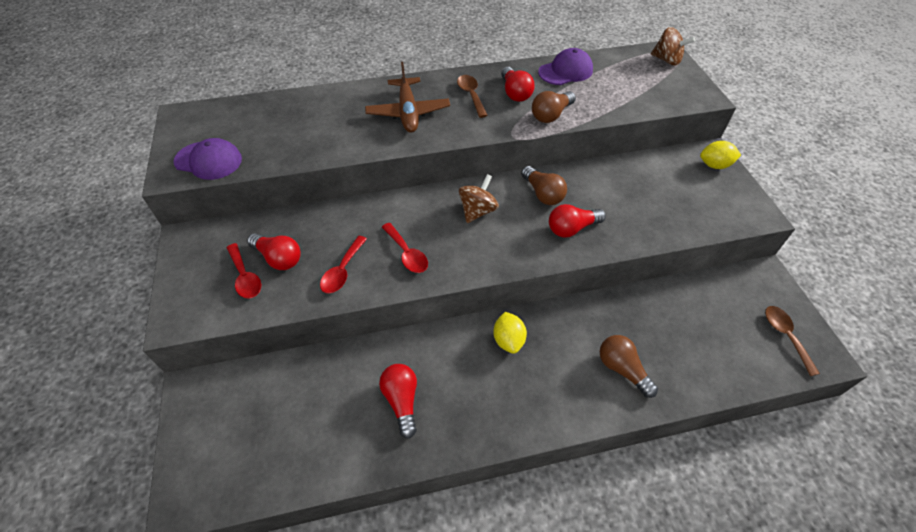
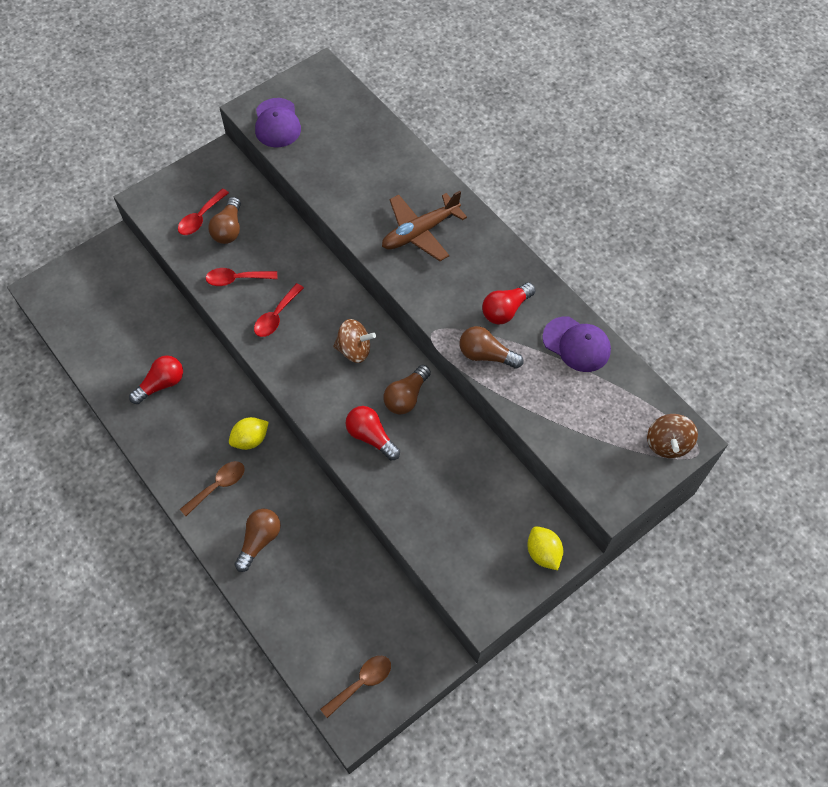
camera: 65 degrees right, 10 degrees up
red light bulb [247,233,301,270] -> brown light bulb [208,197,241,244]
brown spoon [457,75,488,118] -> brown spoon moved to [180,461,245,516]

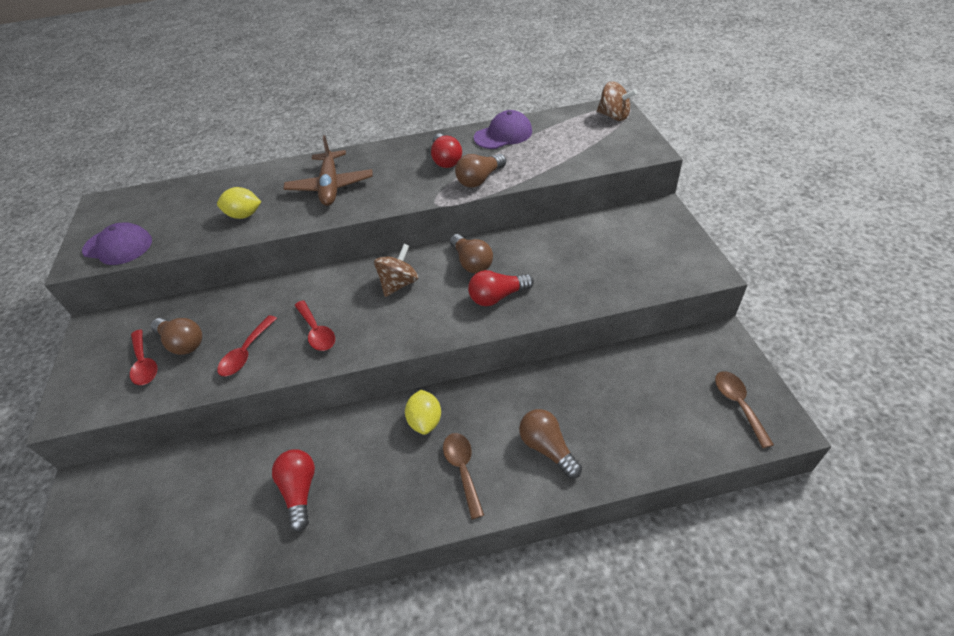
camera: 60 degrees left, 15 degrees down
yellow lemon [527,526,563,570] -> yellow lemon moved to [217,187,261,219]

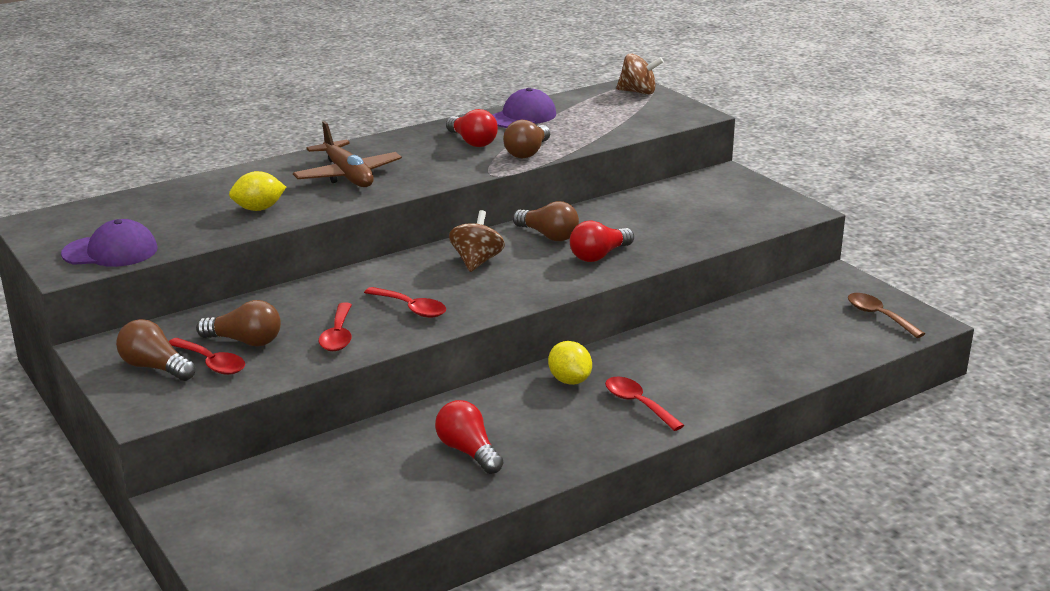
camera: 25 degrees left, 20 degrees down
brown spoon [443,433,484,520] -> red spoon [605,377,685,431]
brown light bulb [519,409,582,478] -> brown light bulb moved to [116,319,196,381]

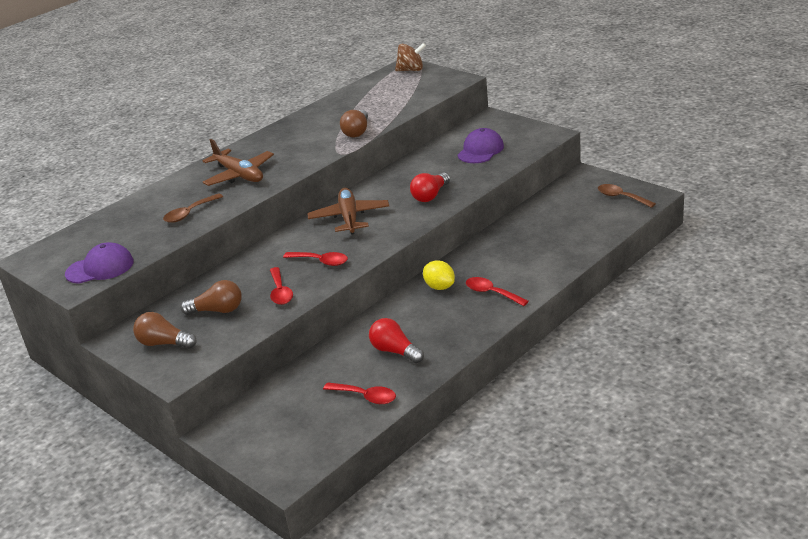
camera: 10 degrees left, 5 degrees up
red spoon [169,338,245,375] -> red spoon moved to [323,382,396,404]
yellow lemon [229,171,286,211] -> brown spoon [163,194,223,223]
red light bulb [446,109,498,147] -> none
brown spinning top [449,210,505,272] -> brown plane [307,188,389,235]
purple cap [492,88,556,128] -> purple cap moved to [457,128,504,163]
brown light bulb [513,201,579,241] -> none

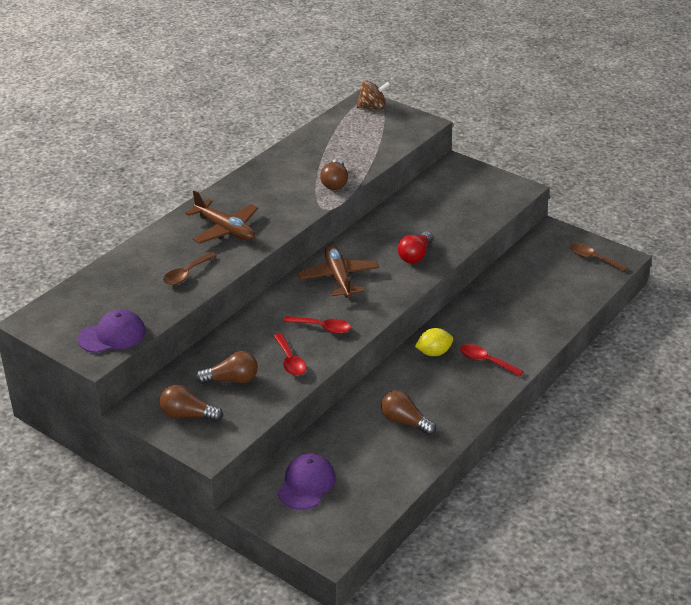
camera: 10 degrees left, 5 degrees up
red spoon [323,382,396,404] -> none
red light bulb [369,318,424,363] -> brown light bulb [381,390,436,435]
yellow lemon [423,260,455,290] -> yellow lemon turned 60 degrees counterclockwise [415,328,453,356]
purple cap [457,128,504,163] -> purple cap moved to [278,453,336,510]

